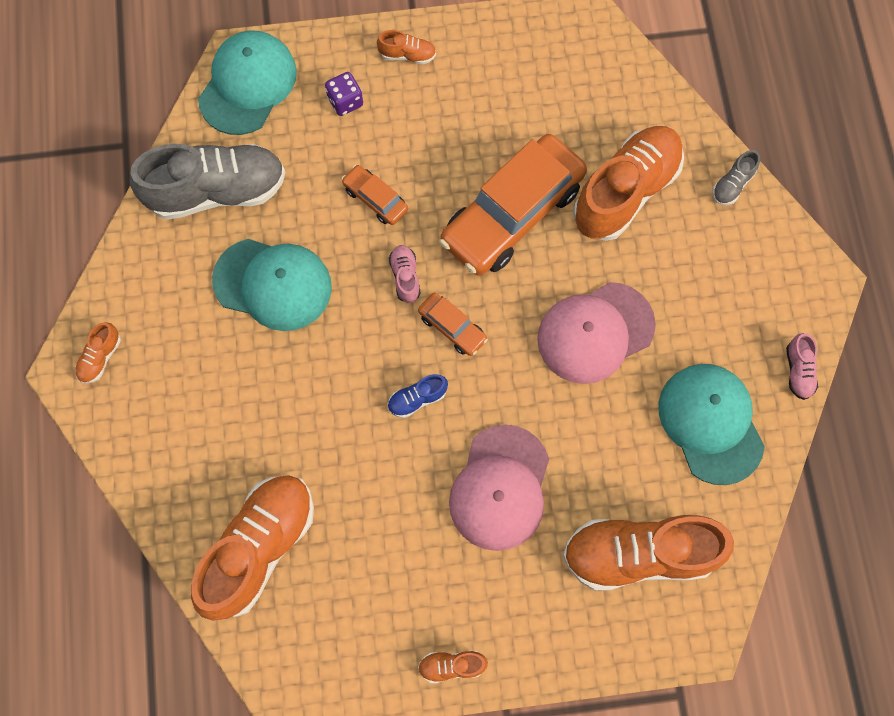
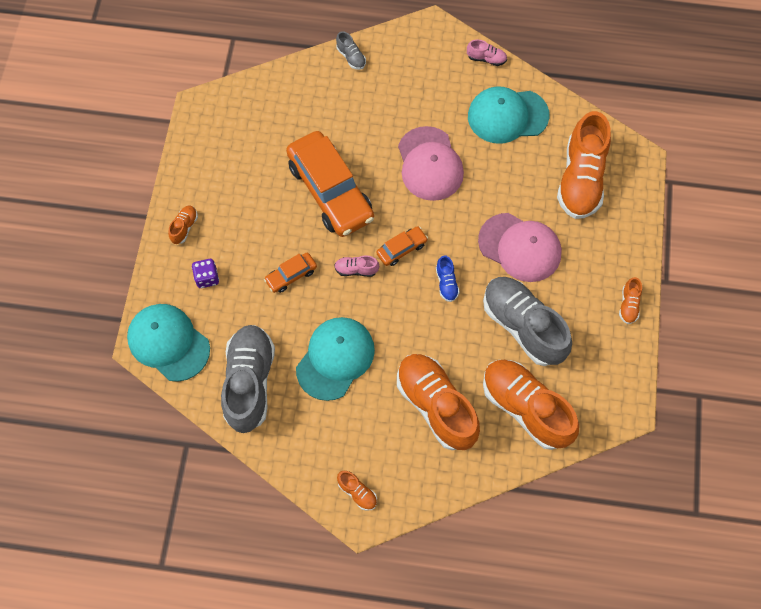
camera: 75 degrees left, 5 degrees down
orange shoe [574,126,684,241] -> orange shoe moved to [397,354,480,450]
none -> grey shoe [483,277,572,366]

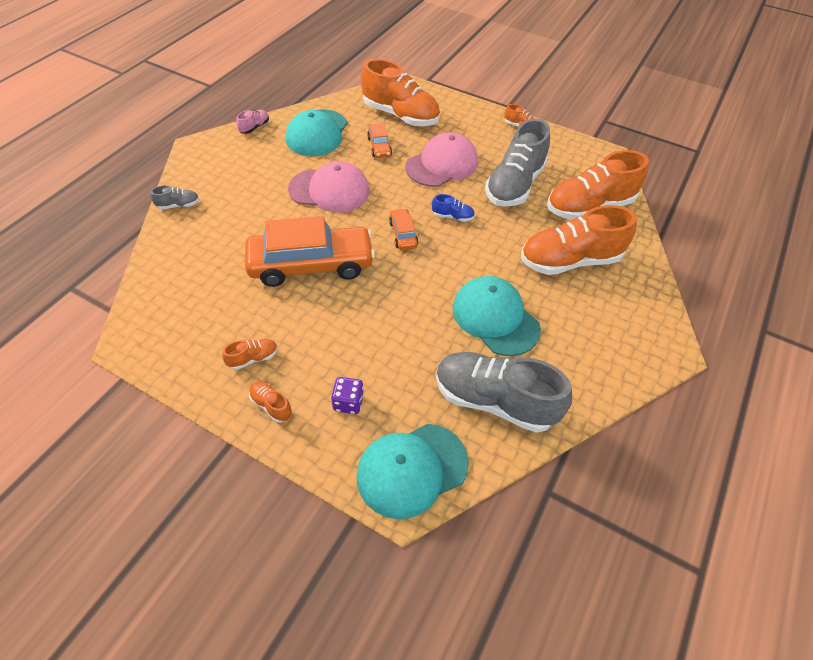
camera: 70 degrees left, 15 degrees down
orange car [264,253,317,293] -> orange car moved to [367,123,392,158]
pink shoe [334,255,379,277] -> none
orange shoe [337,471,377,511] -> orange shoe moved to [222,339,278,370]
grey shoe [483,277,572,366] -> grey shoe turned 45 degrees counterclockwise [485,119,550,206]

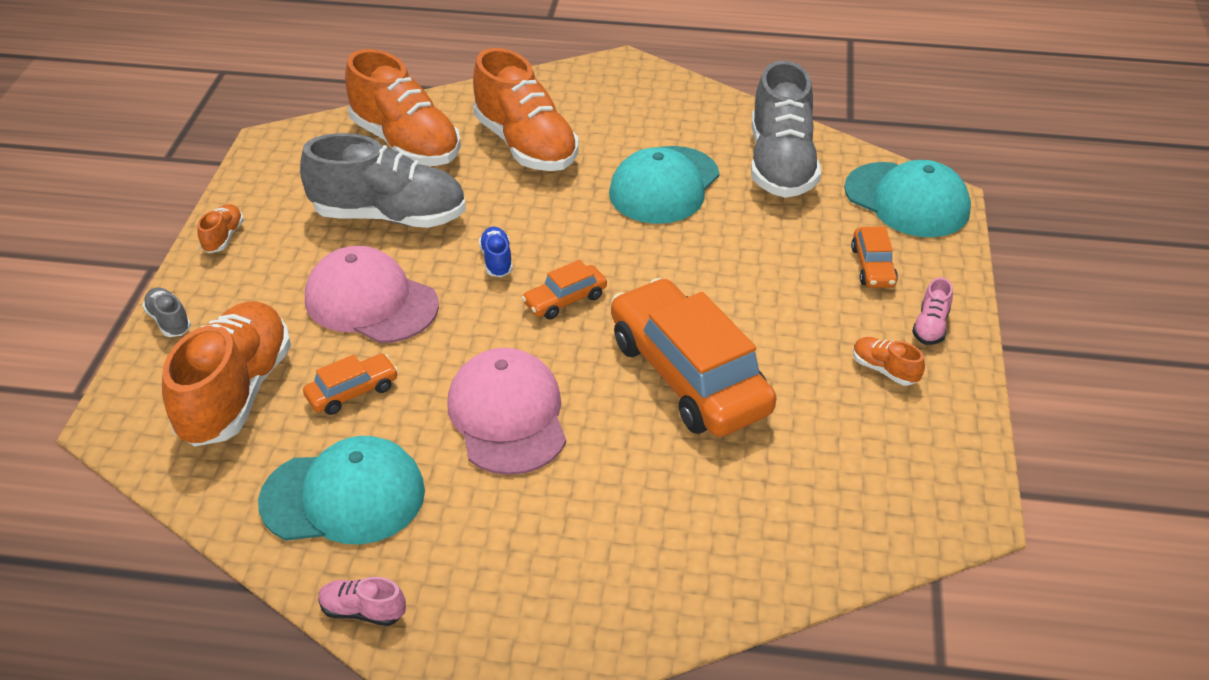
camera: 110 degrees left, 10 degrees down
grey shoe [150,185,199,210] -> grey shoe moved to [142,288,191,337]
orange shoe [249,382,292,423] -> pink shoe [912,277,953,345]
purple dice [331,377,364,414] -> orange car [851,226,898,288]

